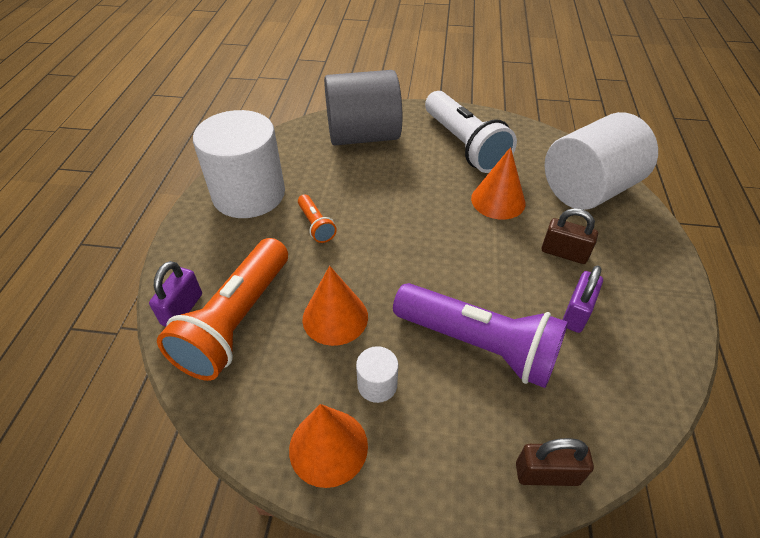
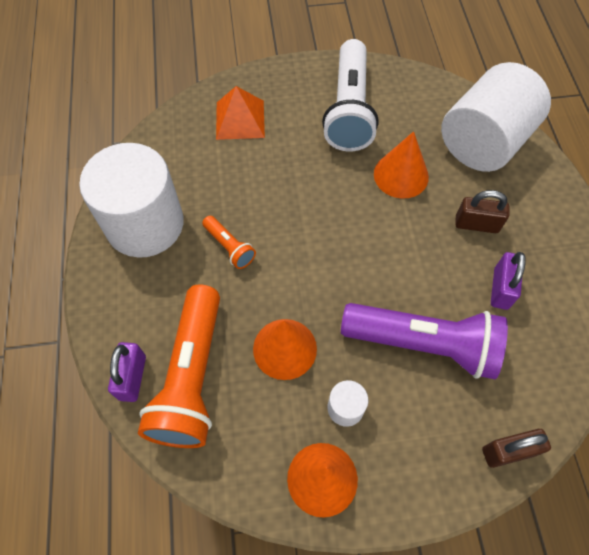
camera: 15 degrees left, 15 degrees up
grey cylinder [324,70,402,146] -> orange pyramid [216,86,265,140]
white flashlight [425,91,517,173] -> white flashlight turned 45 degrees clockwise [322,39,379,152]

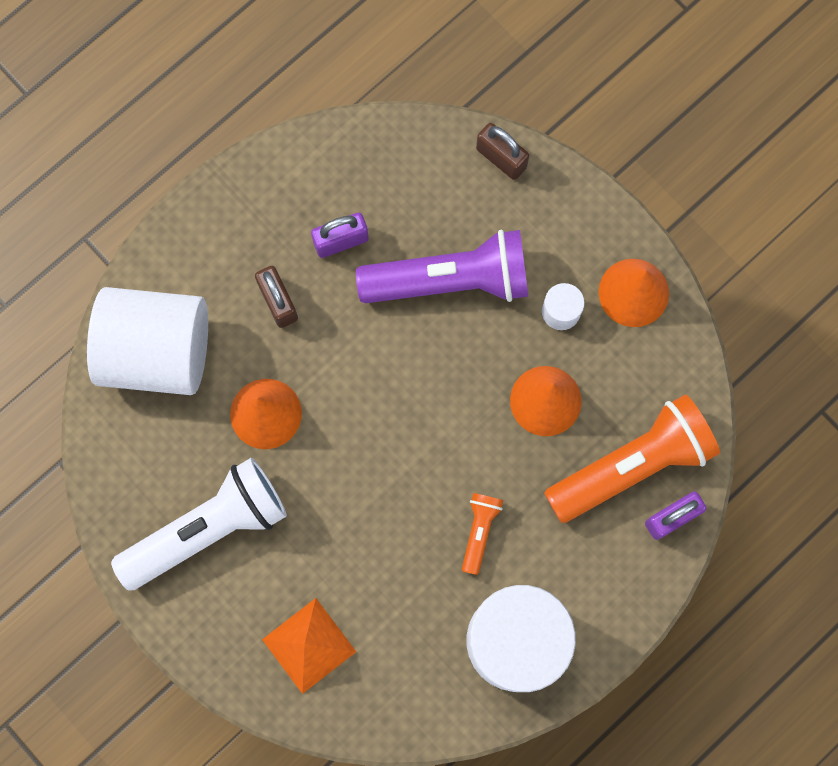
camera: 125 degrees left, 15 degrees up
purple flashlight [341,303,508,380] -> purple flashlight turned 105 degrees clockwise [356,230,529,303]

